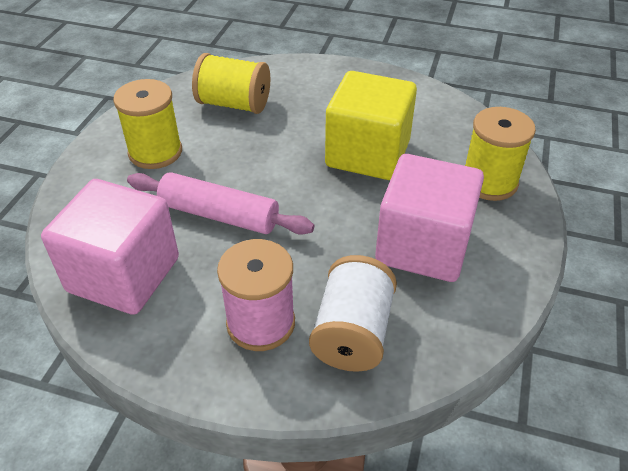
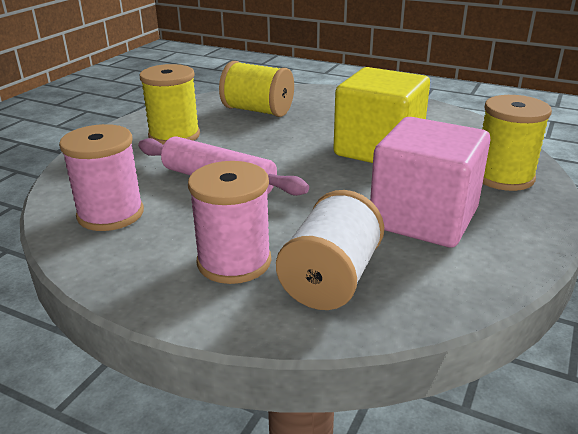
camera: 10 degrees right, 15 degrees down
pink cube [41,179,179,315] -> pink spool [59,124,144,231]

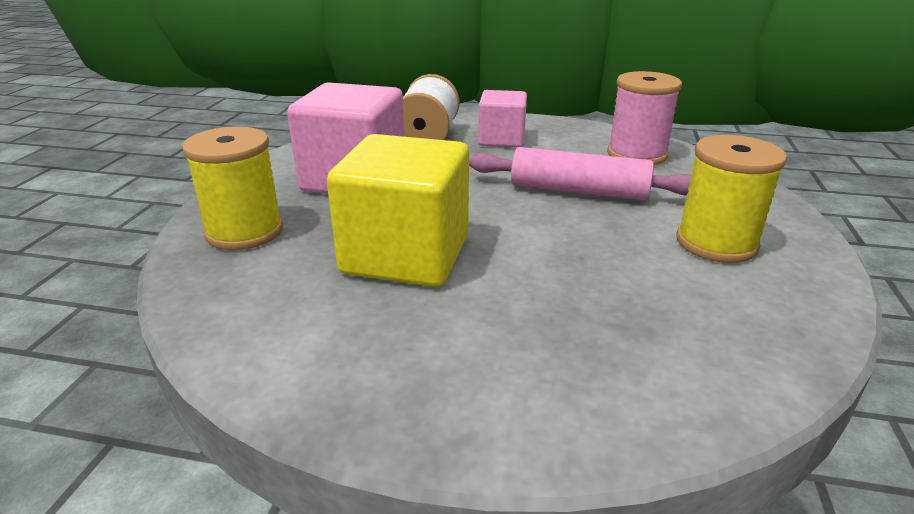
camera: 165 degrees right, 0 degrees up
pink spool [188,161,271,284] -> pink cube [478,90,527,147]
yellow spool [219,61,294,117] -> none

